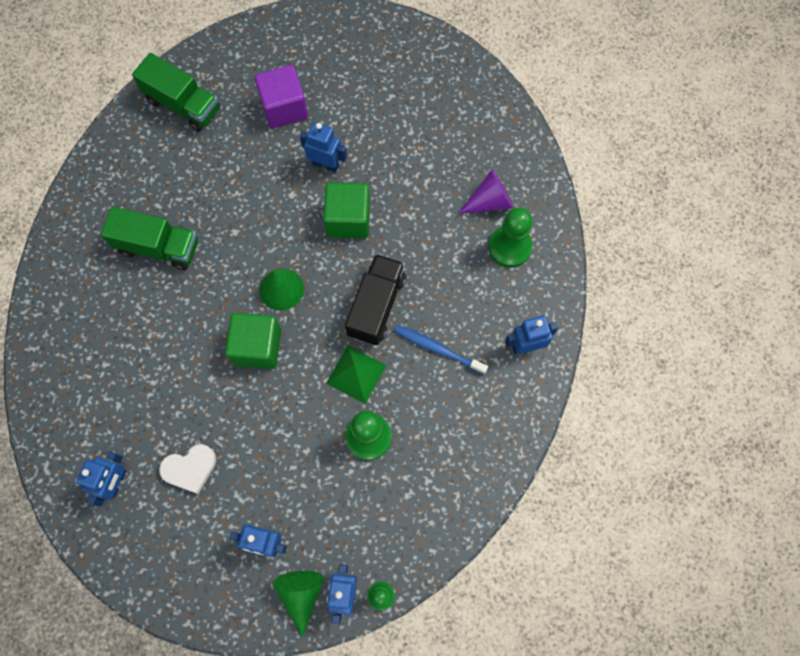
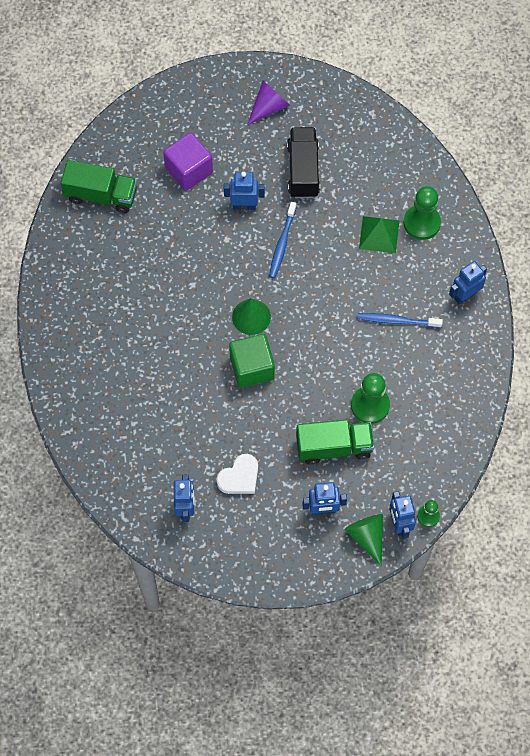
camera: 20 degrees left, 5 degrees down
green truck [101,207,198,270] -> green truck moved to [296,420,375,465]
green cube [323,182,370,238] -> blue toothbrush [269,202,297,278]
green pyramid [326,345,387,404] -> green pyramid moved to [359,216,399,253]
black truck [345,254,406,345] -> black truck moved to [287,127,320,198]
purple cone [458,169,513,214] -> purple cone moved to [247,81,290,125]

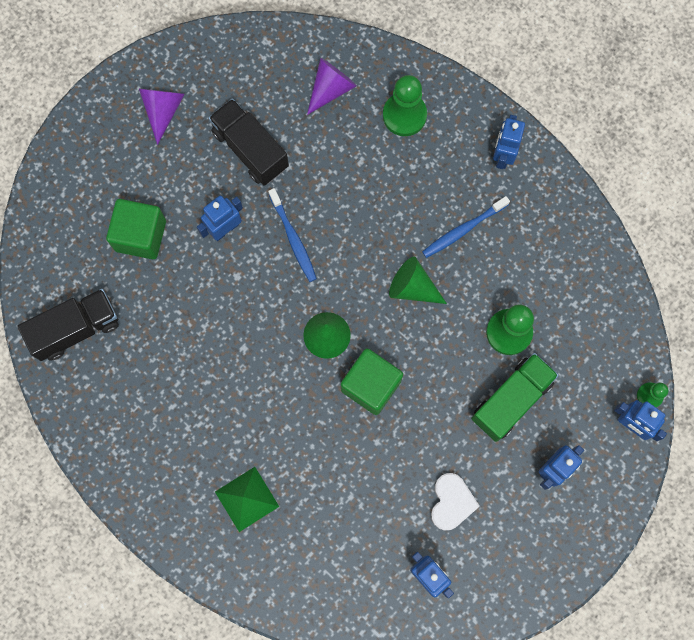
camera: 40 degrees left, 10 degrees up
green truck [61,160,137,213] -> black truck [18,289,119,361]
purple cube [163,133,213,191] -> green cube [106,199,166,259]
green cone [345,514,383,566] -> green cone moved to [389,257,447,304]
green pyramid [359,216,399,253] -> green pyramid moved to [215,467,279,532]
none -> purple cone [307,58,357,115]

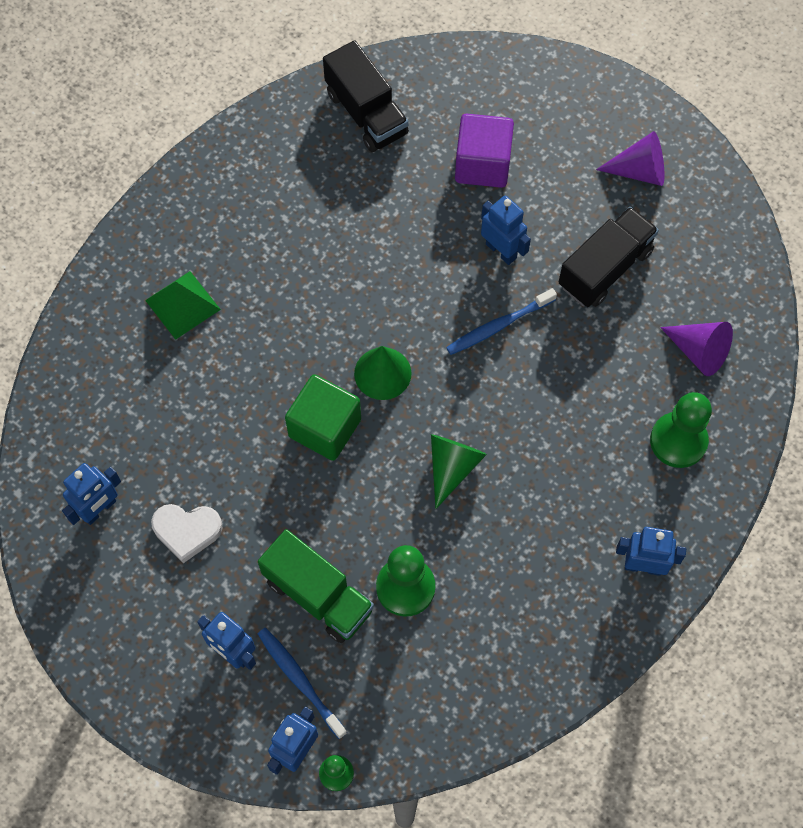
camera: 85 degrees right, 10 degrees down
green cube [106,199,166,259] -> purple cube [455,114,514,188]
blue toothbrush [422,196,510,258] -> blue toothbrush moved to [258,628,347,739]

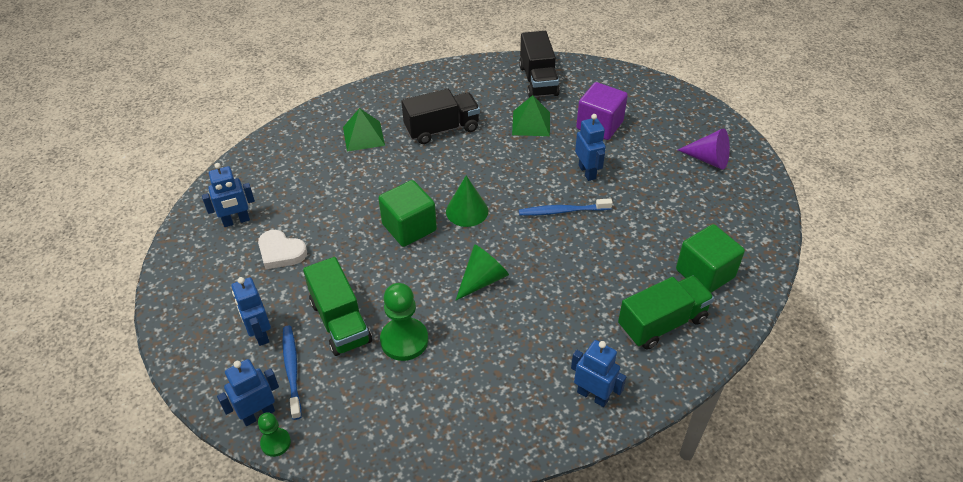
camera: 25 degrees right, 20 degrees down
black truck [559,207,659,307] -> black truck moved to [401,89,480,144]
green pawn [650,392,712,468] -> green truck [618,275,714,350]
purple cone [660,322,733,376] -> green cube [676,224,745,293]
none -> green pyramid [512,95,550,136]

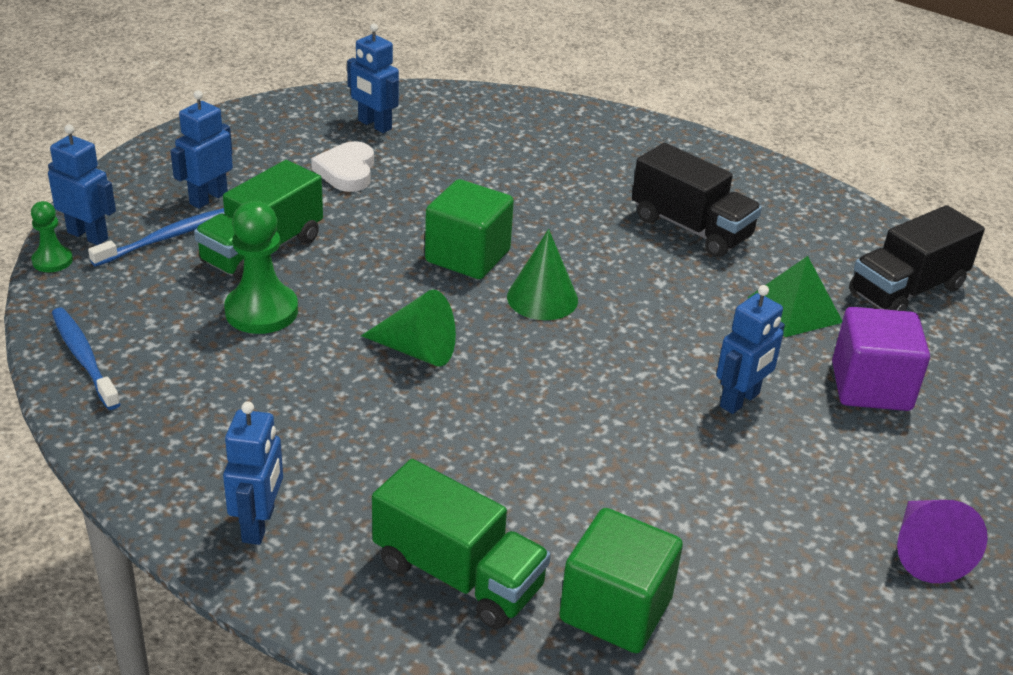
camera: 60 degrees right, 10 degrees down
green pyramid [343,108,385,152] -> none
blue toothbrush [519,198,613,216] -> blue toothbrush moved to [52,307,120,410]

